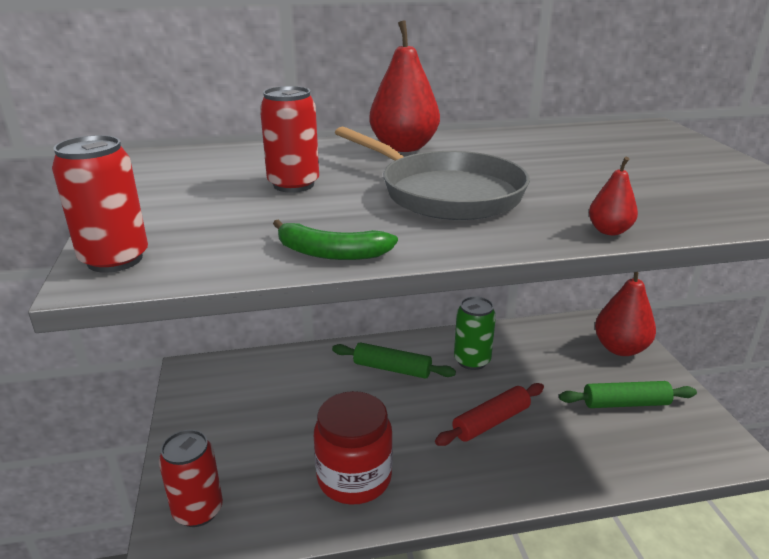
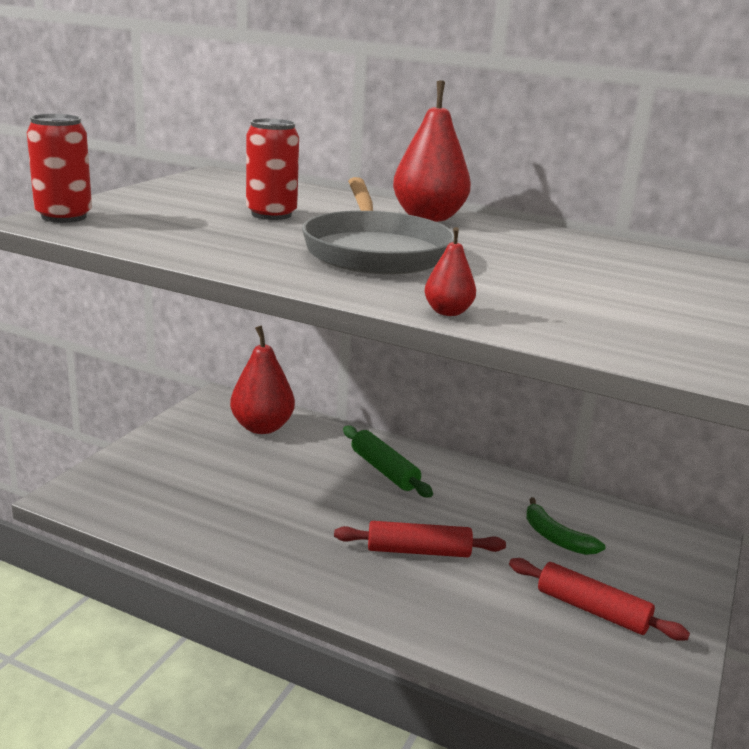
camera: 35 degrees right, 5 degrees down
red can [159,430,223,527] -> none
green banana [273,219,398,260] -> green banana moved to [526,497,606,555]
red jar [314,391,393,505] -> none
green can [454,296,496,370] -> none
green rolling pin [559,381,697,408] -> red rolling pin [509,558,690,641]
red pear [595,272,656,356] -> red pear moved to [230,326,295,434]

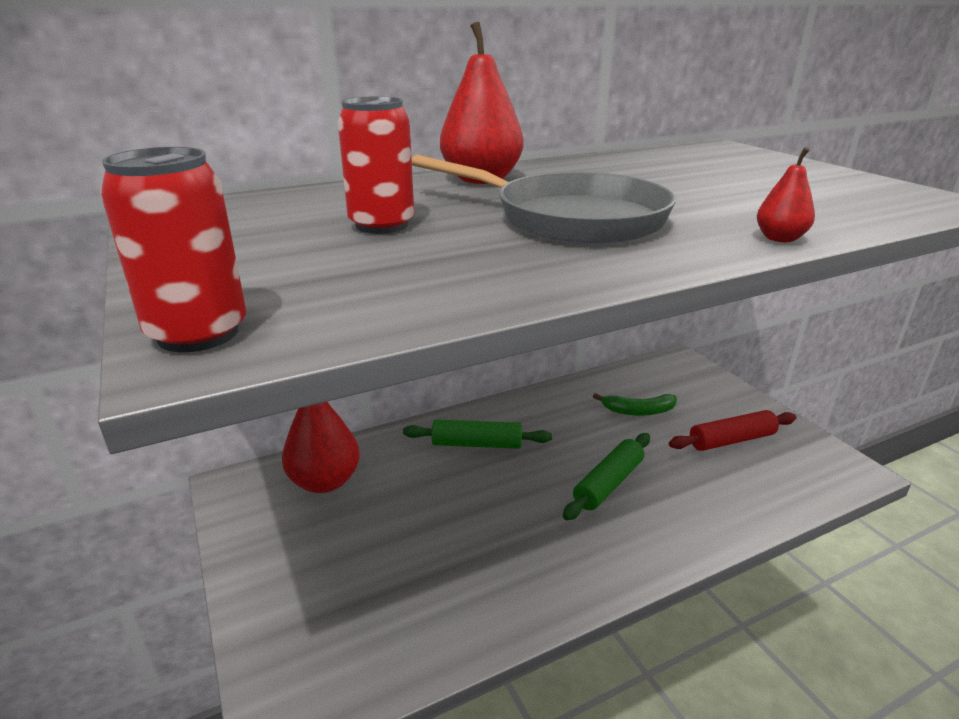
camera: 50 degrees left, 5 degrees up
red rolling pin [334,521,506,557] -> green rolling pin [563,433,650,520]

